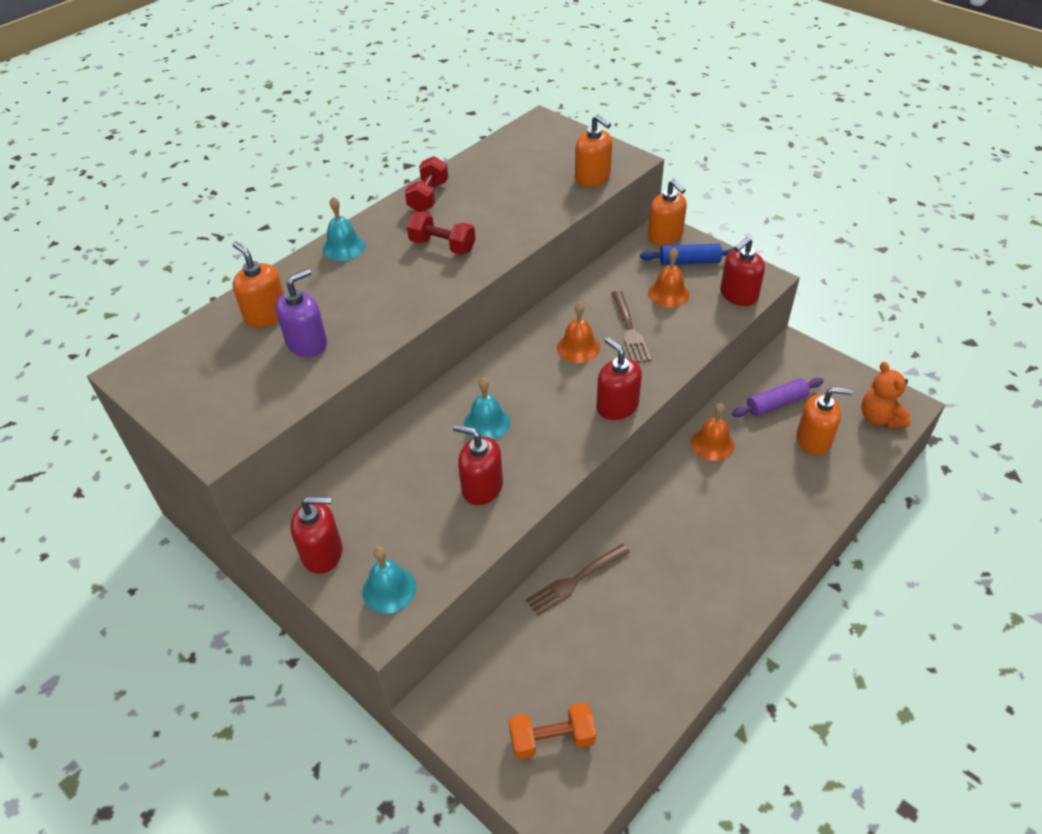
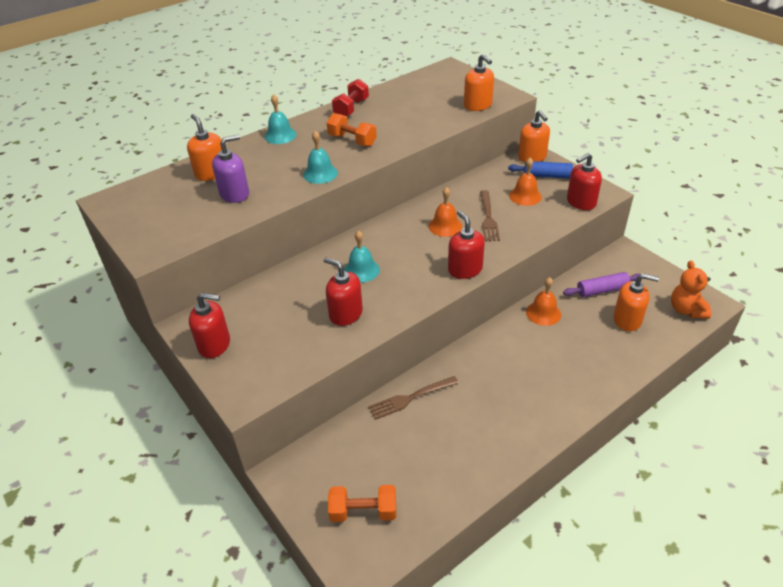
camera: 10 degrees right, 5 degrees down
turquoise bell [362,546,416,614] -> turquoise bell moved to [303,131,338,184]
red dumbbell [407,212,476,254] -> orange dumbbell [327,113,377,147]

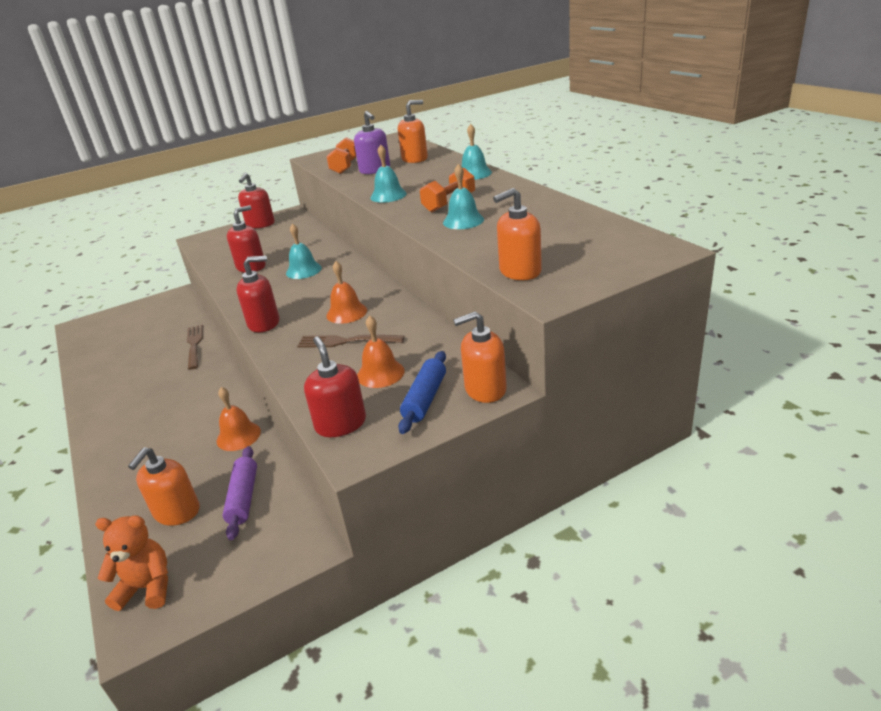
camera: 100 degrees right, 10 degrees down
orange dumbbell [328,485,396,522] -> orange dumbbell moved to [326,137,356,174]
red dumbbell [332,79,369,116] -> none
none -> turquoise bell [443,164,484,229]

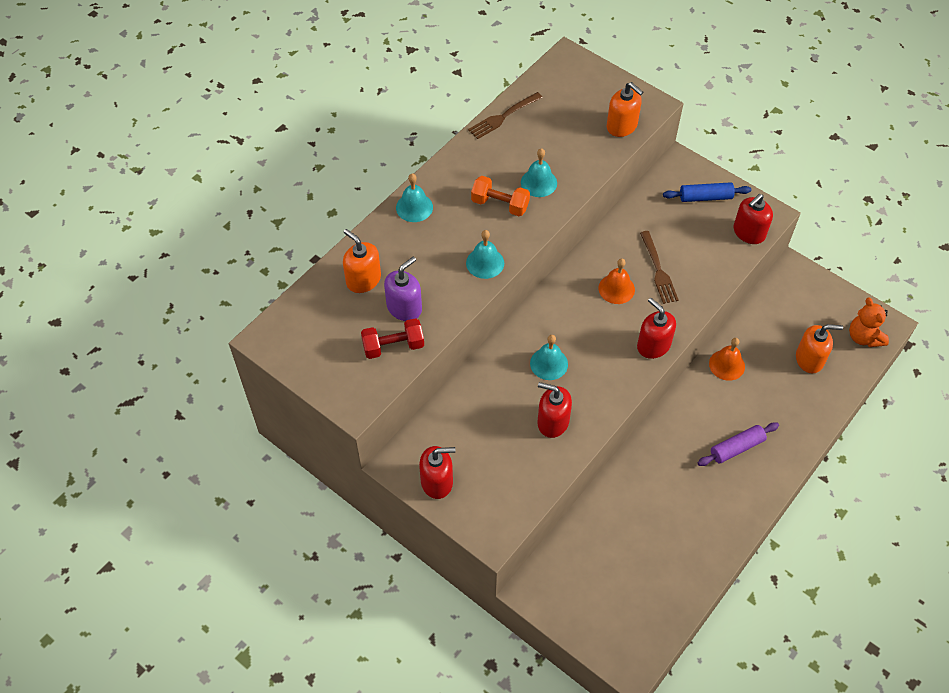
camera: 115 degrees left, 25 degrees up
brown fork [187,324,203,370] -> brown fork moved to [468,92,543,139]
purple rolling pin [223,446,257,540] -> purple rolling pin moved to [698,422,779,466]
orange dumbbell [326,137,356,174] -> red dumbbell [361,318,424,359]
orange bell [357,316,405,388] -> none
orange soap dispenser [453,311,507,403] -> none

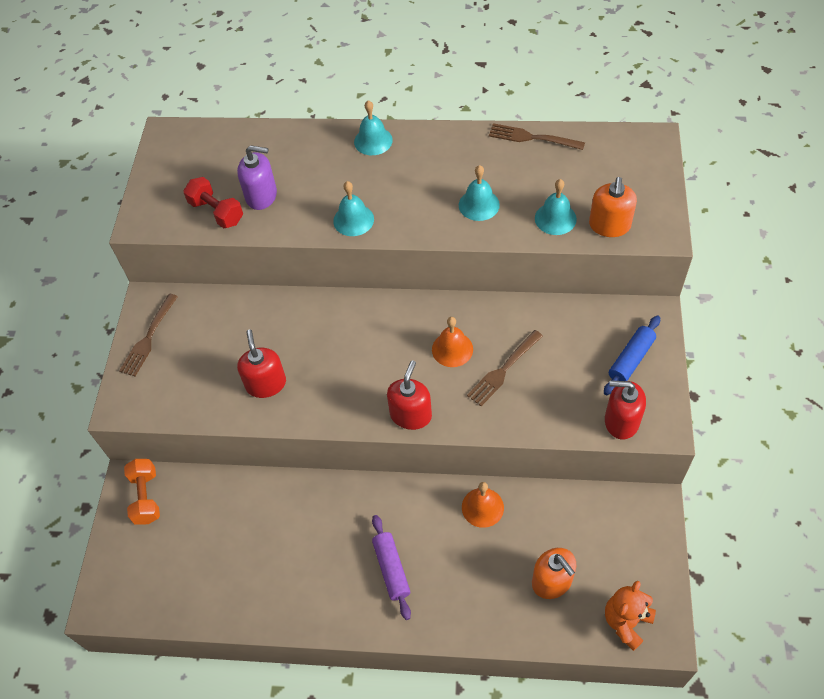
camera: 60 degrees right, 0 degrees up
orange soap dispenser [343,229,381,293] -> none
red soap dispenser [419,446,456,499] -> brown fork [119,293,178,376]
orange dumbbell [471,176,530,216] -> orange dumbbell moved to [124,459,160,525]
turquoise bell [530,335,568,380] -> turquoise bell moved to [535,179,577,235]
blue rolling pin [663,182,751,202] -> blue rolling pin turned 75 degrees clockwise [604,315,660,395]
purple rolling pin [698,422,779,466] -> purple rolling pin turned 45 degrees clockwise [372,515,411,620]

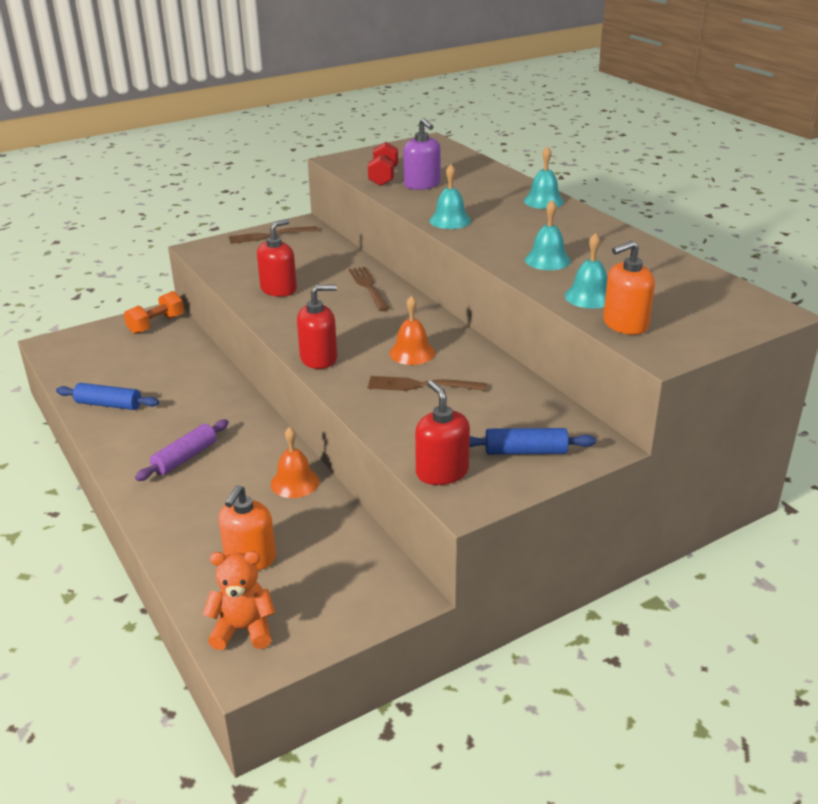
camera: 50 degrees right, 25 degrees down
brown fork [489,123,585,150] -> brown fork moved to [349,267,390,311]
none -> blue rolling pin [56,383,159,410]

